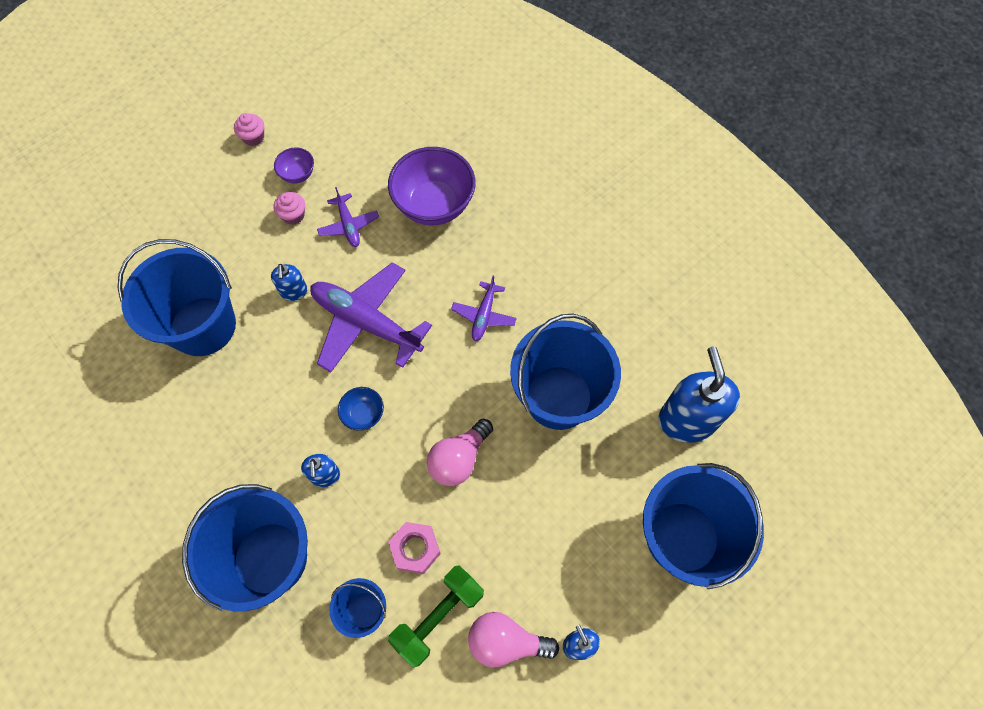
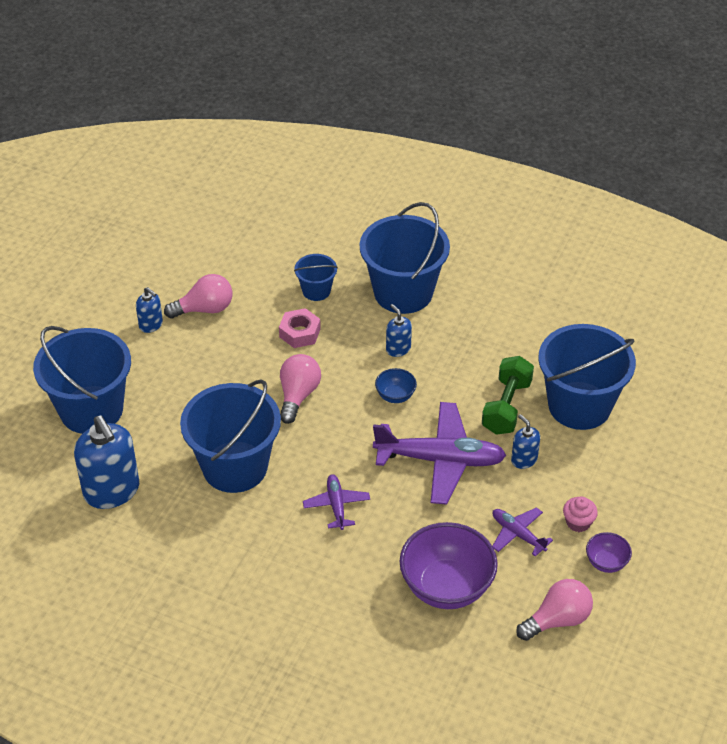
camera: 155 degrees right, 20 degrees down
pink cupcake [234,113,264,146] -> none
green dumbbell [388,565,484,667] -> green dumbbell moved to [482,356,534,435]
none -> pink light bulb [516,579,593,641]

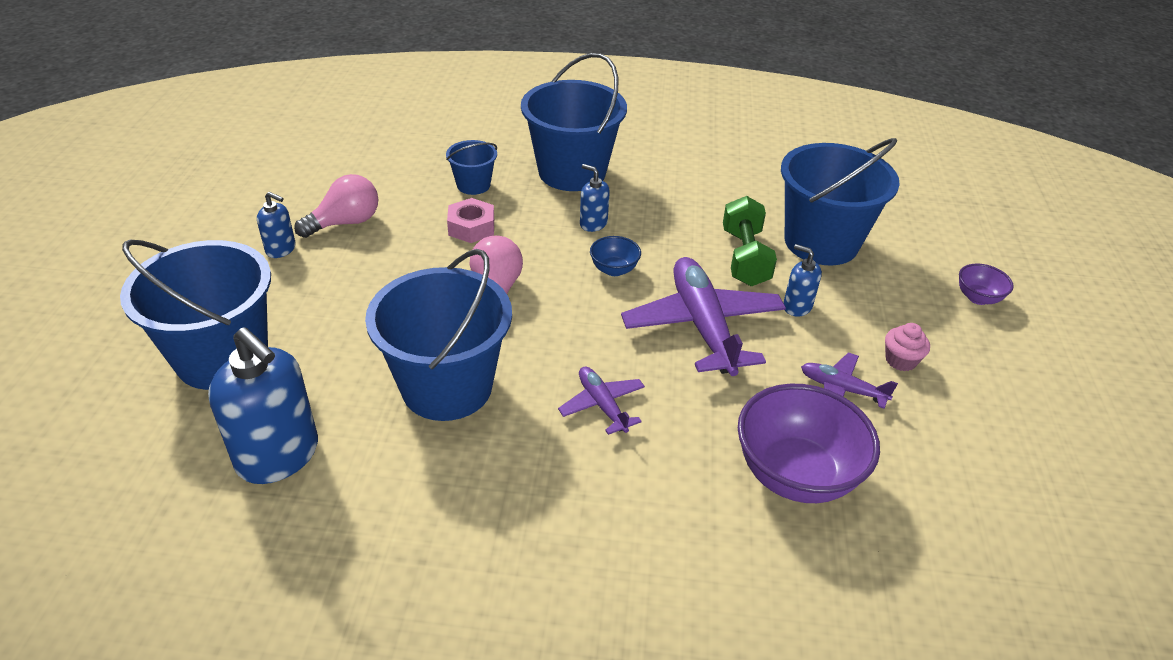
camera: 20 degrees left, 5 degrees down
purple plane [373,402,507,505] -> purple plane turned 90 degrees counterclockwise [621,257,786,376]
pink light bulb [516,579,593,641] -> none
purple bowl [586,532,632,573] -> purple bowl moved to [959,263,1014,305]

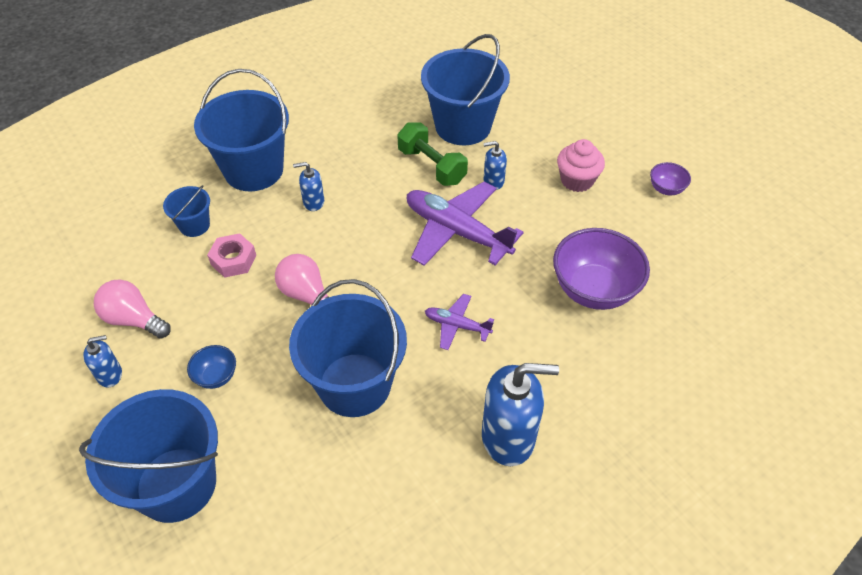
camera: 40 degrees left, 10 degrees up
blue soap dispenser [208,327,318,484] -> blue soap dispenser moved to [482,363,559,466]
pink light bulb [294,174,378,238] -> pink light bulb turned 75 degrees counterclockwise [94,280,171,339]
blue bowl [590,236,641,276] -> blue bowl moved to [187,345,236,389]
purple plane [801,352,898,409] -> none
pink cupcake [885,323,930,371] -> pink cupcake [557,139,605,192], size x1.53
purple bowl [959,263,1014,305] -> purple bowl moved to [650,162,691,195]

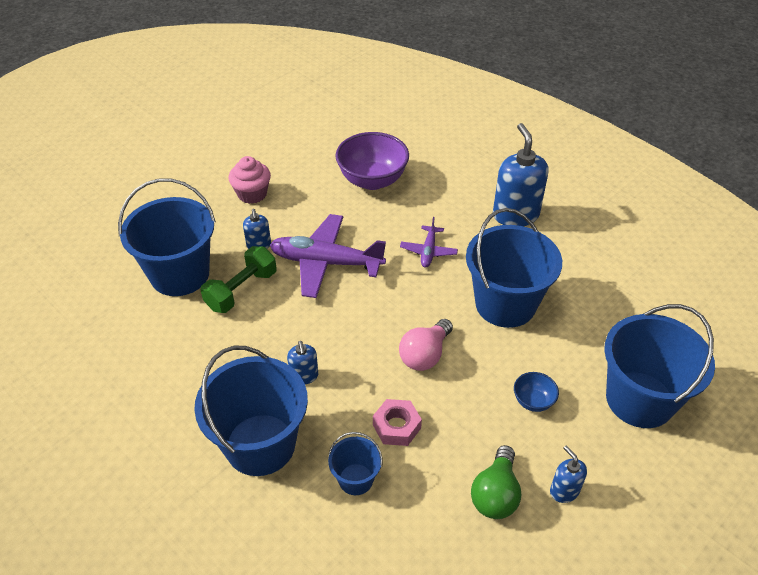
camera: 100 degrees left, 5 degrees down
pink light bulb [94,280,171,339] -> green light bulb [471,445,521,519]
purple plane [406,182,523,266] -> purple plane turned 75 degrees clockwise [270,214,386,298]
purple bowl [650,162,691,195] -> none

